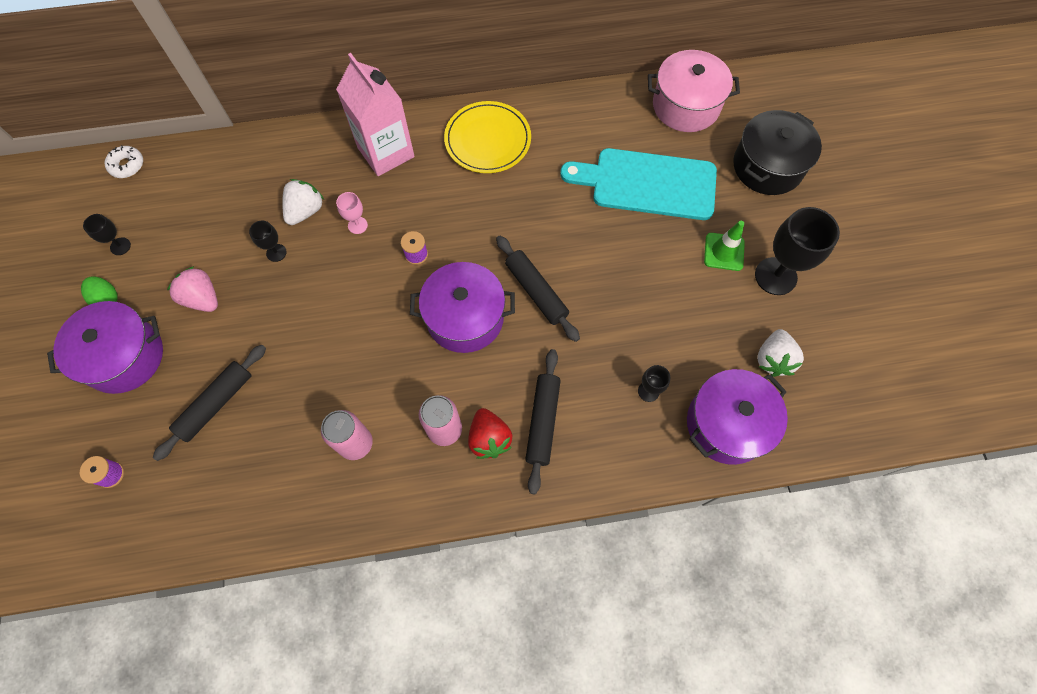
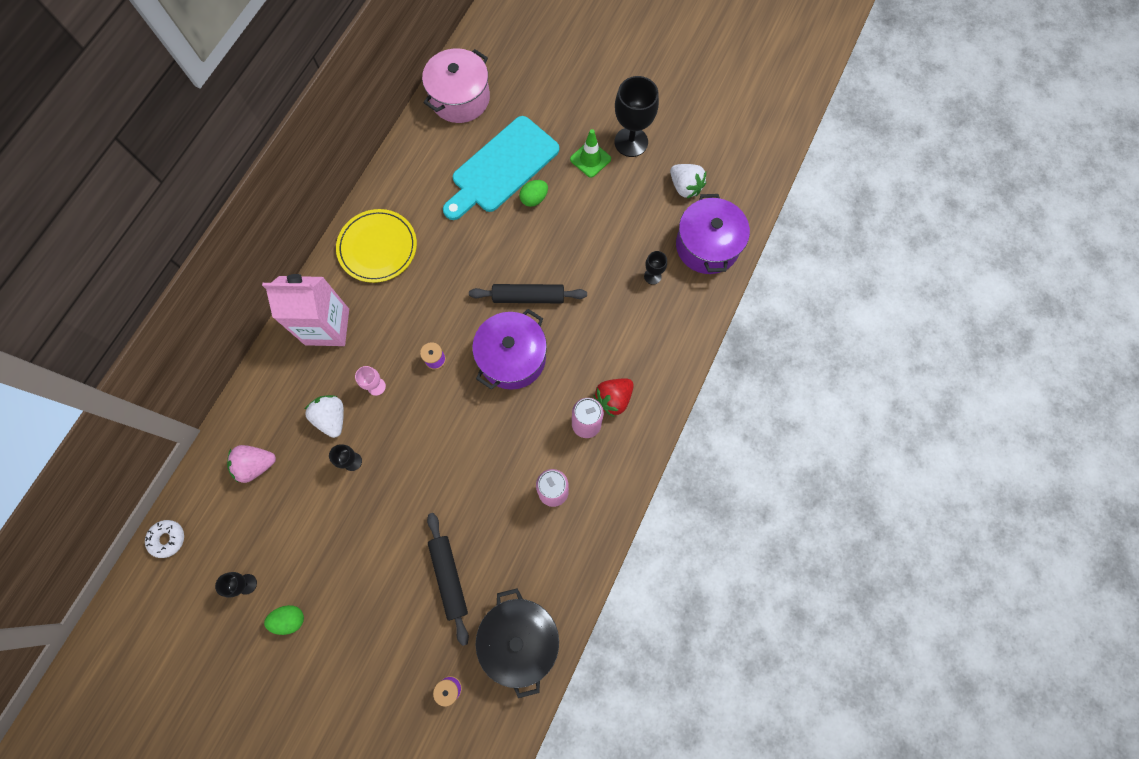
camera: 55 degrees left, 5 degrees up
purple pot [47,301,163,394] -> none
pink strawberry [167,266,218,312] -> pink strawberry moved to [227,445,276,483]
red strawberry [468,408,512,459] -> red strawberry turned 120 degrees clockwise [593,378,634,417]
black rolling pin [525,349,560,494] -> none
black pot [733,110,822,195] -> black pot moved to [475,588,559,698]
none -> green egg [519,180,548,207]

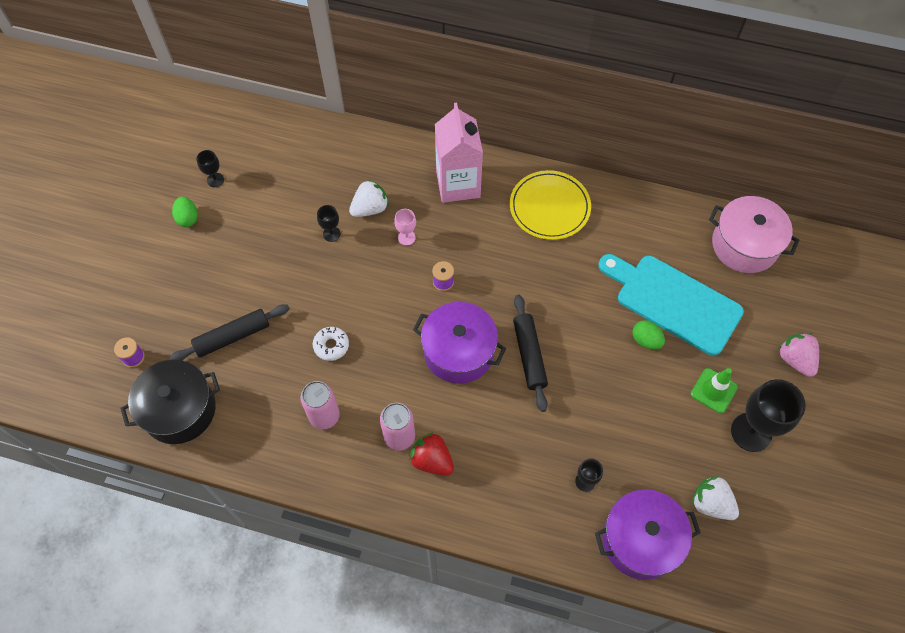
camera: 80 degrees right, 10 degrees down
white donut [145,520,184,558] -> white donut moved to [313,327,349,361]
pink strawberry [227,445,276,483] -> pink strawberry moved to [778,333,819,377]
white strawberry [670,164,706,199] -> white strawberry turned 90 degrees clockwise [692,476,739,520]

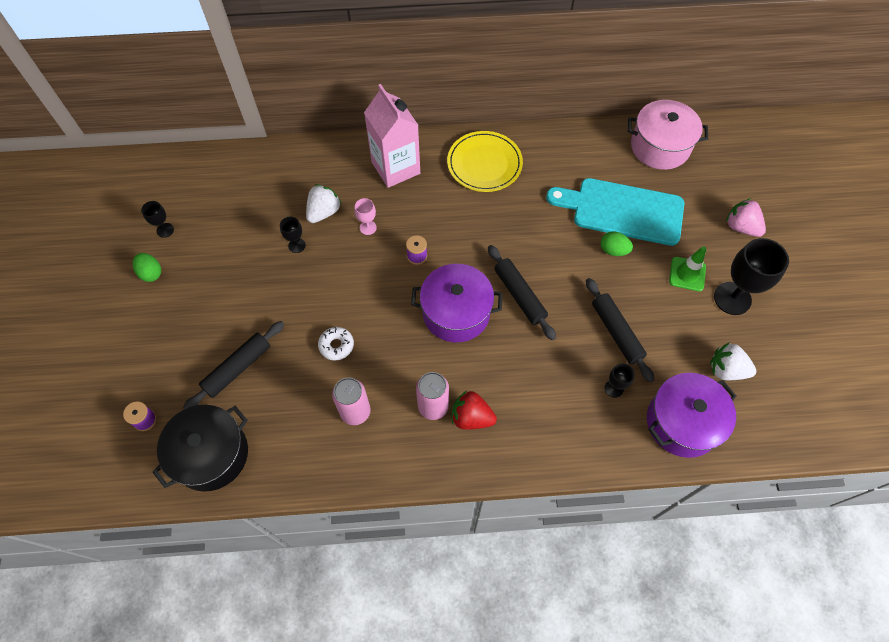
camera: 20 degrees left, 0 degrees up
none -> black rolling pin [586,278,654,382]

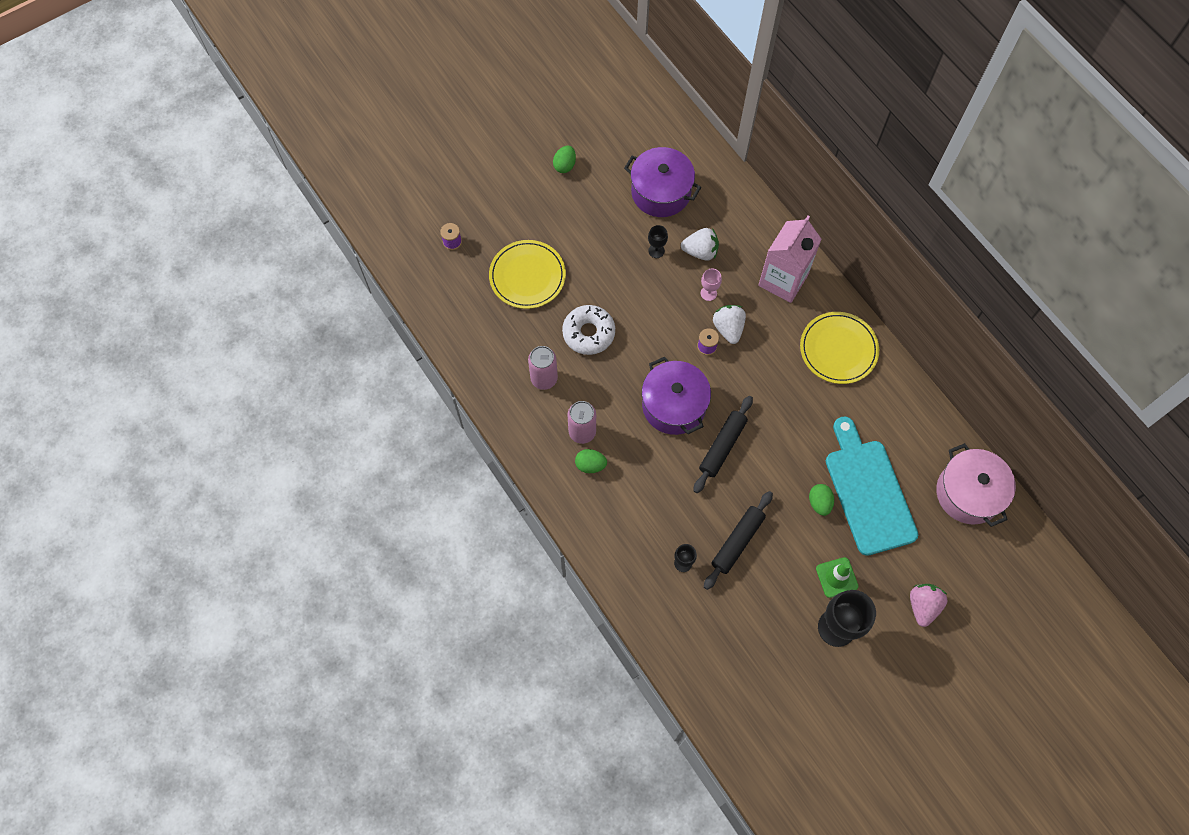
camera: 60 degrees right, 5 degrees up
black goblet [141,201,174,238] -> none
black pot [152,405,248,492] -> none
black rolling pin [183,321,284,409] -> yellow plate [489,240,566,309]
white donut [318,327,354,361] -> white donut [562,305,615,355], size x1.64
red strawberry [452,391,497,430] -> green egg [575,449,607,473]
purple pot [647,373,736,458] -> purple pot moved to [624,147,701,217]
white strawberry [710,343,756,380] -> white strawberry moved to [713,305,746,344]

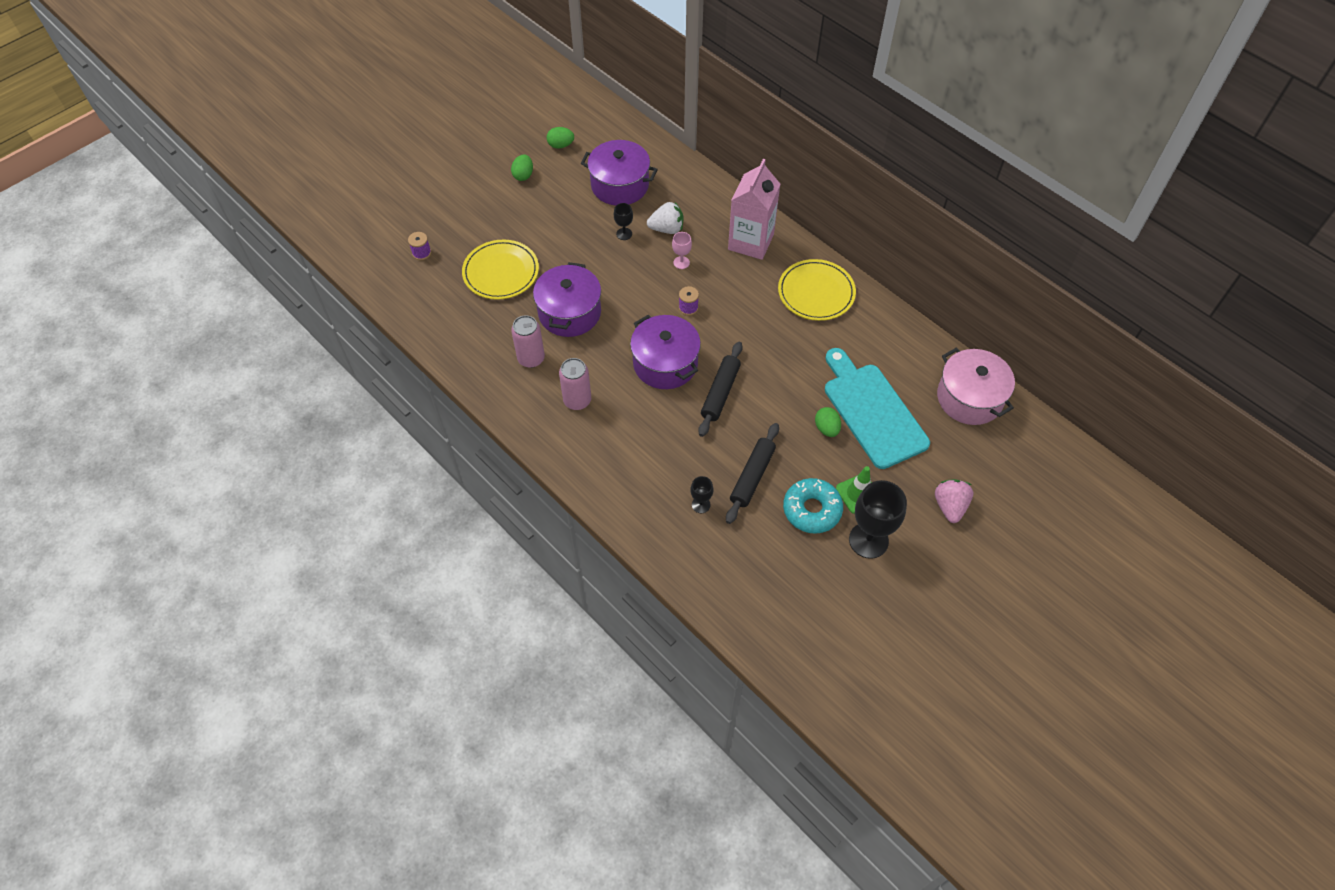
camera: 10 degrees left, 10 degrees down
white donut [562,305,615,355] -> purple pot [533,262,601,337]
green egg [575,449,607,473] -> green egg moved to [547,127,574,149]
white strawberry [713,305,746,344] -> none
none -> turquoise donut [783,478,843,534]

